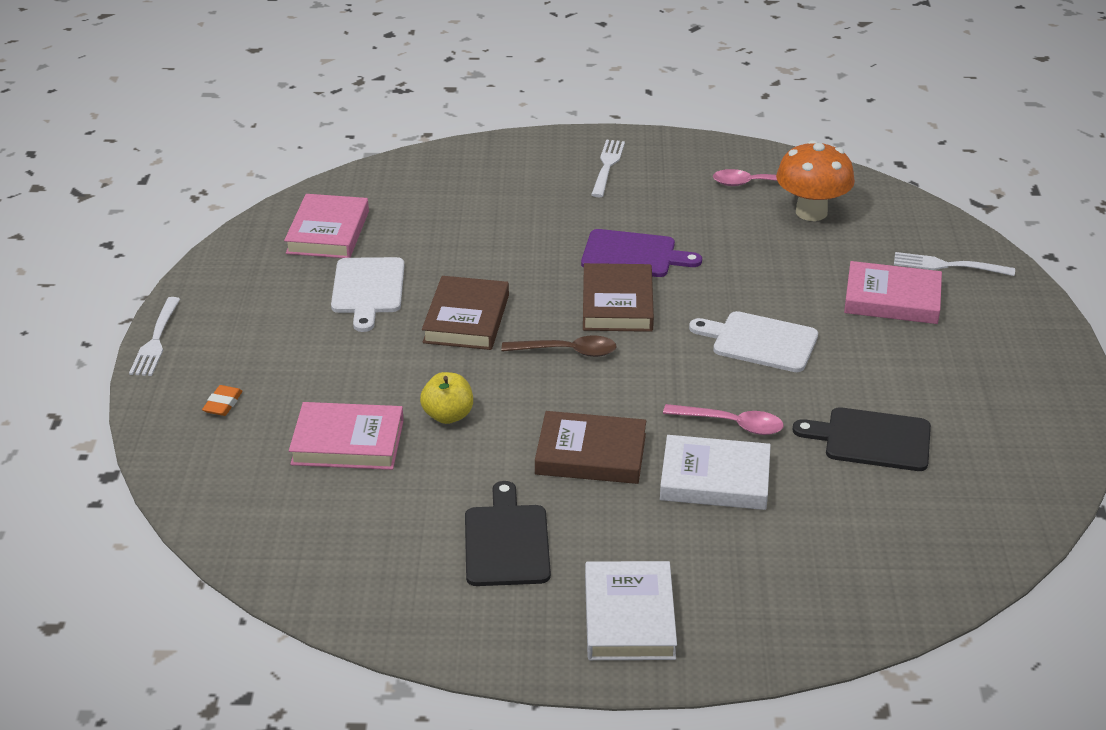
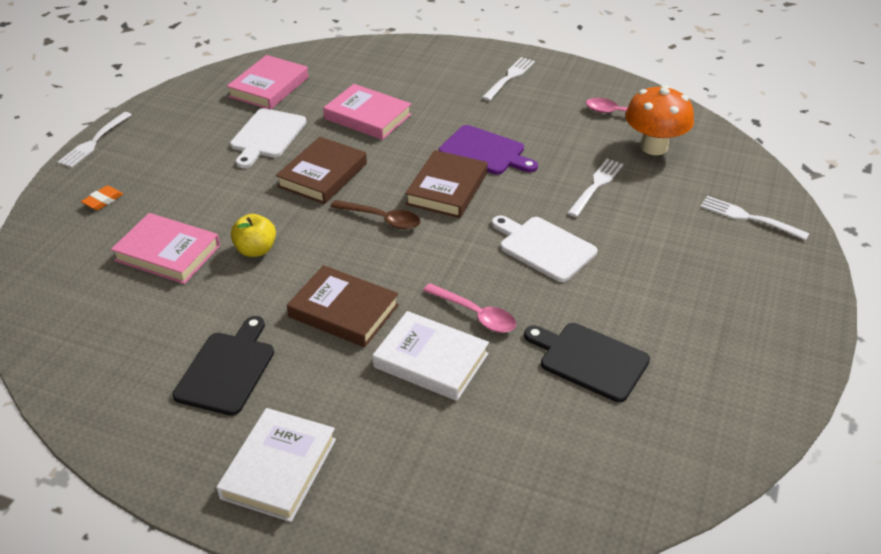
camera: 20 degrees right, 5 degrees up
pink book [844,261,942,324] -> pink book moved to [323,84,412,140]
none -> white fork [567,159,623,217]

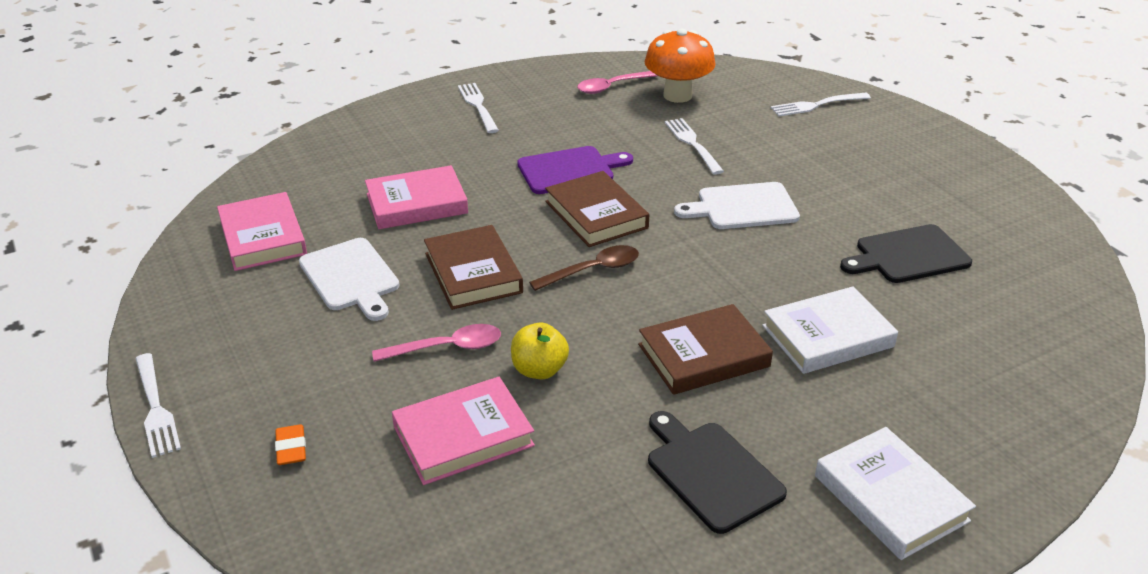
camera: 50 degrees left, 5 degrees down
pink spoon [423,283,516,333] -> pink spoon moved to [372,324,501,362]

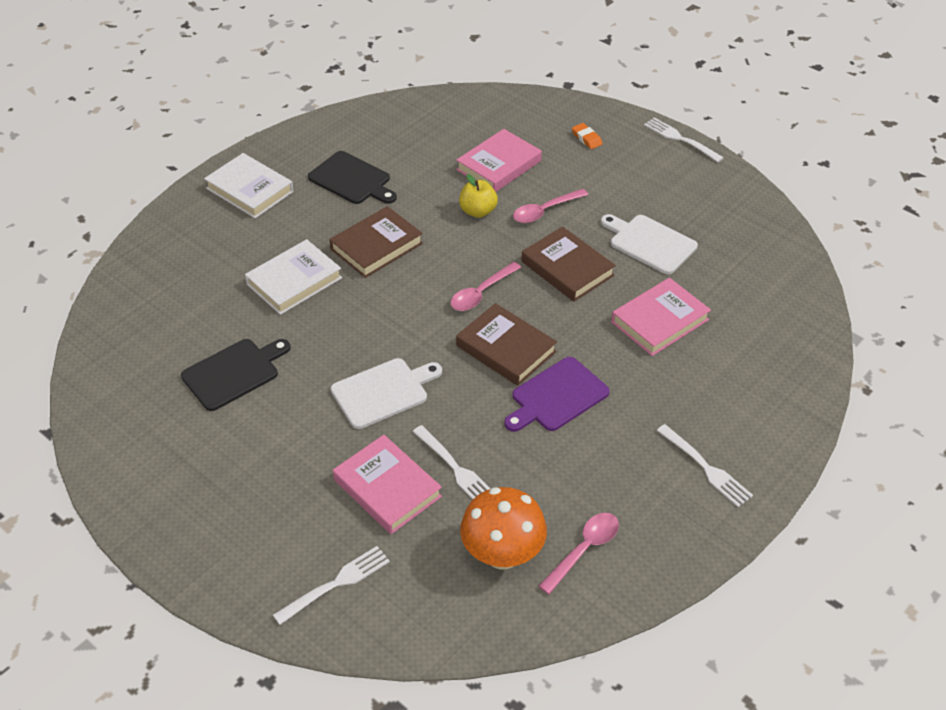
camera: 160 degrees right, 10 degrees up
pink book [217,192,307,271] -> pink book moved to [333,435,442,534]
brown spoon [529,245,639,291] -> pink spoon [450,262,521,311]

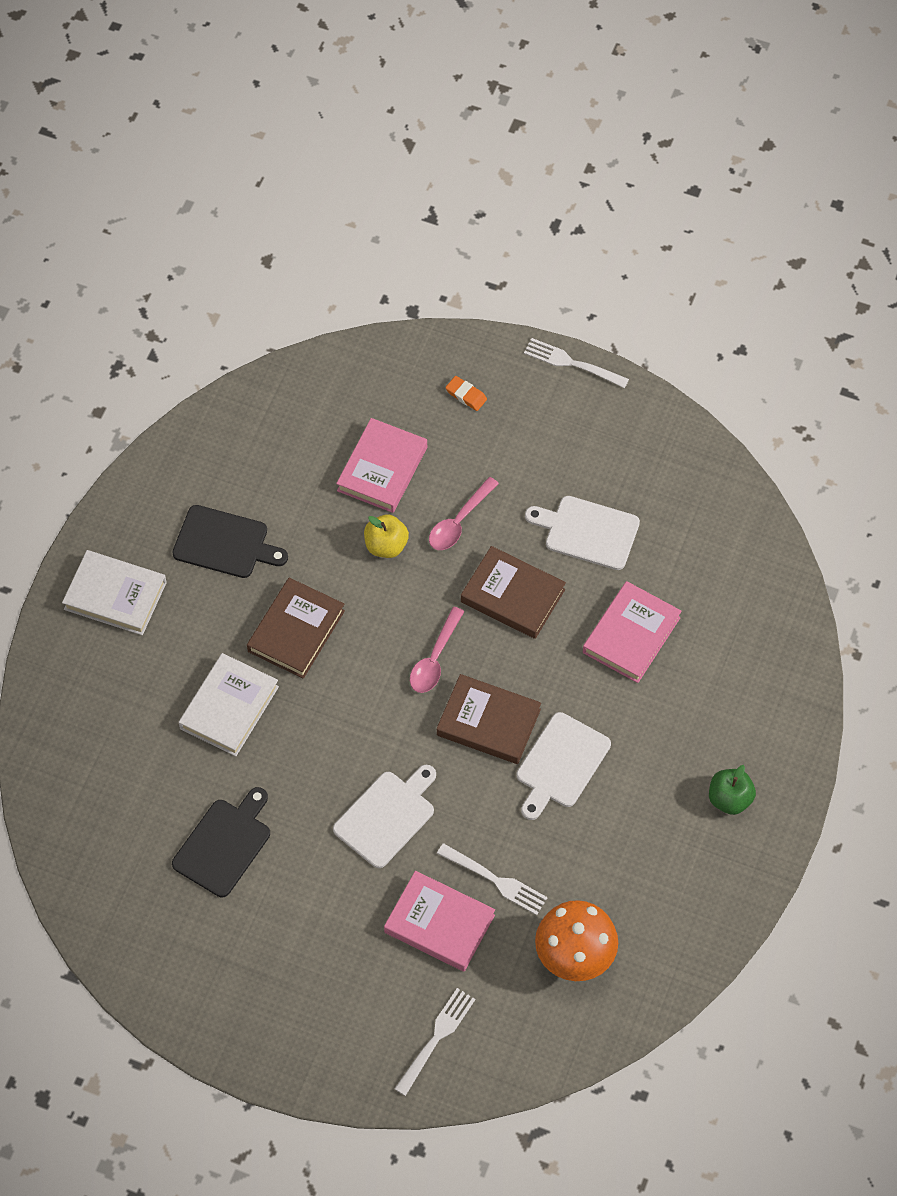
camera: 20 degrees left, 15 degrees up
purple cutting board [504,357,610,432] -> white cutting board [517,712,611,820]
pink spoon [539,513,619,595] -> none
white fork [657,424,753,507] -> green apple [709,765,756,815]

